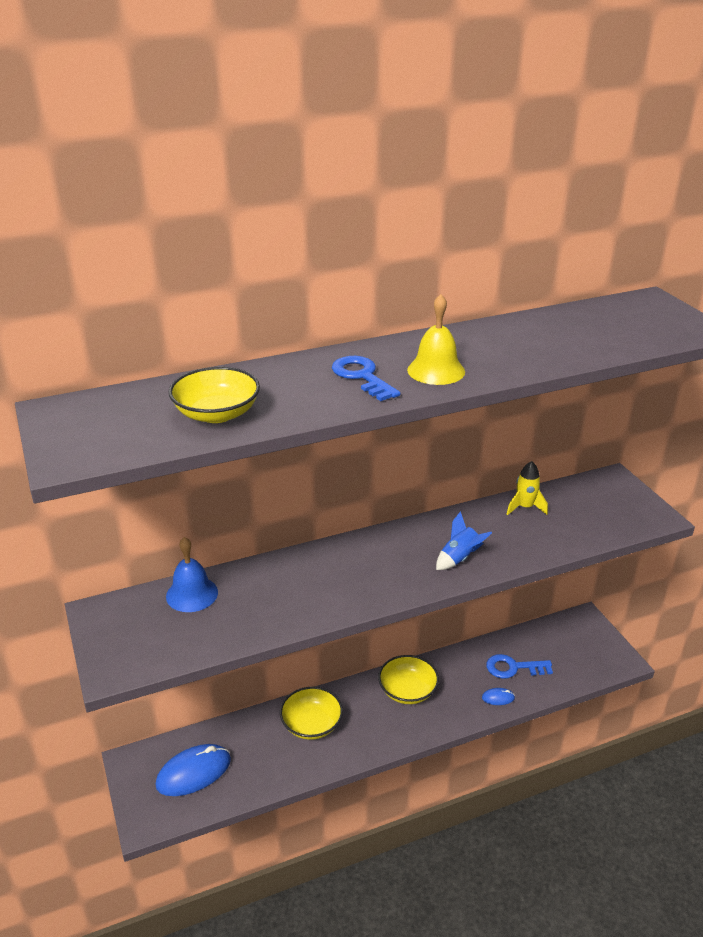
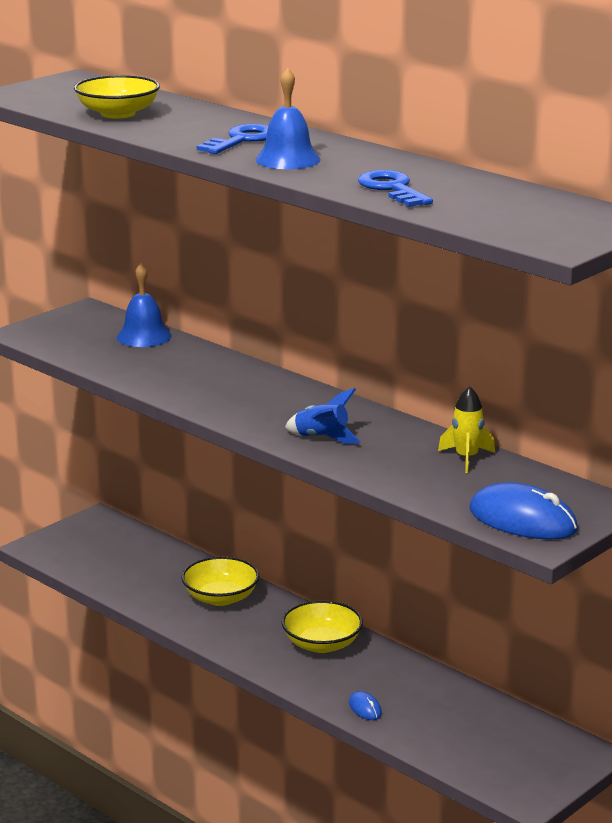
camera: 65 degrees right, 10 degrees down
blue mouse [155,744,231,796] -> blue mouse moved to [469,482,578,540]
yellow bell [407,294,465,385] -> blue bell [255,68,321,169]
blue key [486,654,553,679] -> blue key moved to [358,170,433,207]

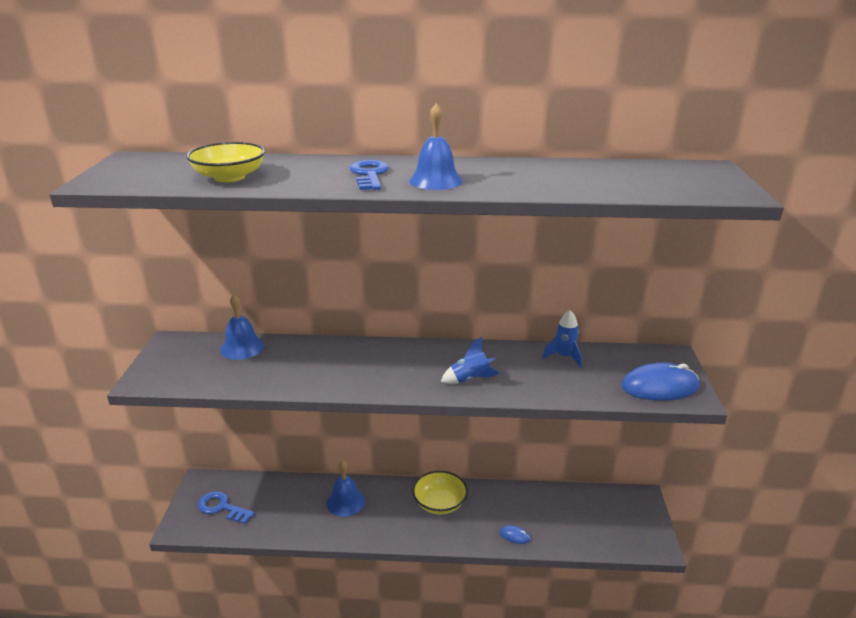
camera: 40 degrees left, 5 degrees up
yellow bowl [181,556,259,606] -> blue bell [326,460,365,517]
blue key [358,170,433,207] -> blue key moved to [198,491,255,524]
yellow rocket [438,386,495,473] -> blue rocket [543,310,582,368]

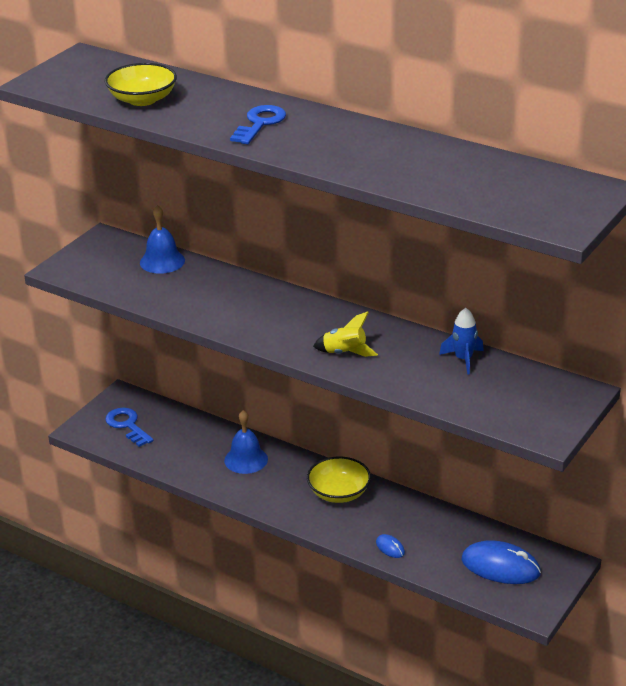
camera: 30 degrees right, 5 degrees up
blue bell [409,103,463,190] -> none
blue rocket [441,337,500,384] -> yellow rocket [313,311,378,357]
blue mouse [621,363,699,401] -> blue mouse moved to [461,540,541,584]

